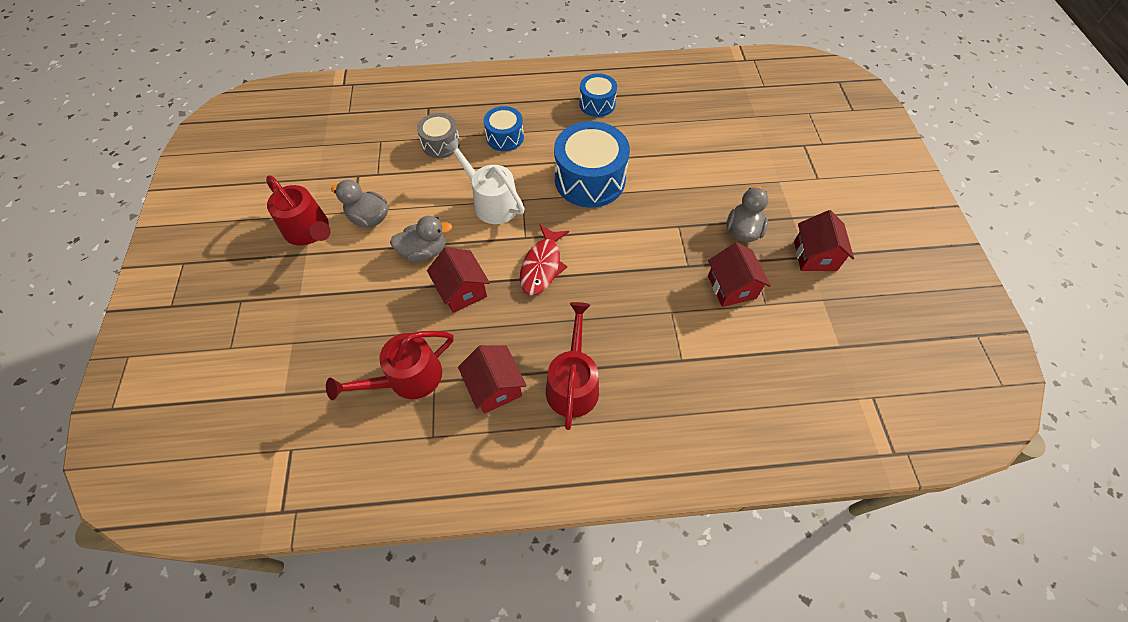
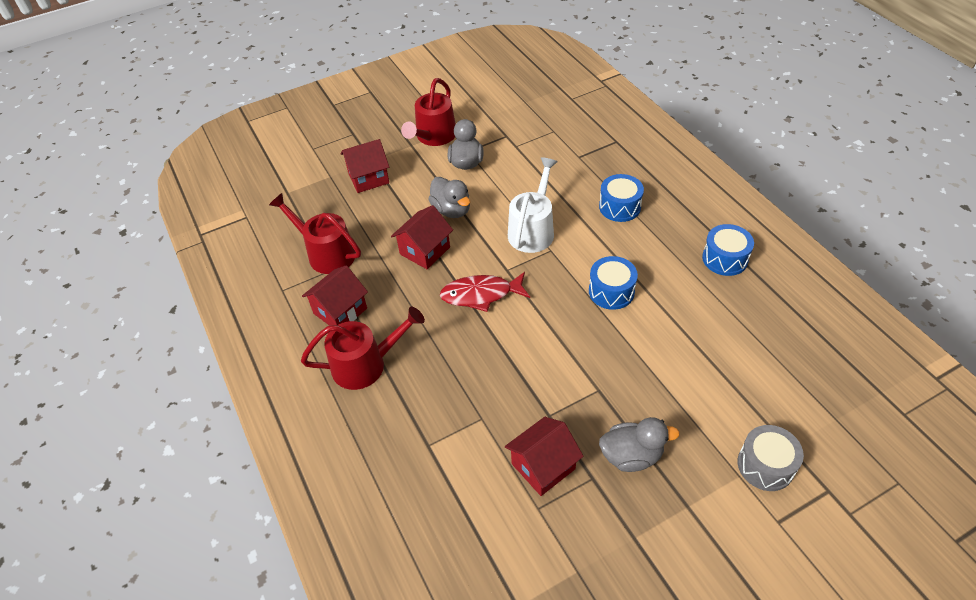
camera: 70 degrees right, 10 degrees down
grey drum [417,113,460,158] -> grey drum moved to [738,425,804,491]
blue drum [554,121,630,208] -> blue drum [589,256,638,310], size x0.56
red house [794,210,854,271] -> red house moved to [340,139,389,193]

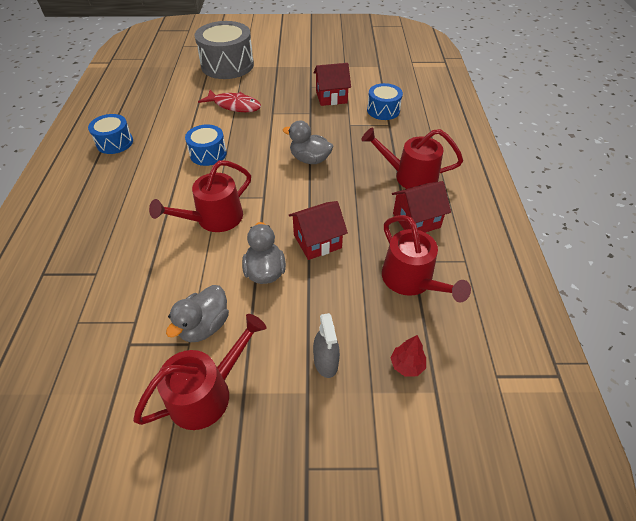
camera: 155 degrees left, 0 degrees up
red house [340,139,389,193] -> grey spray bottle [313,313,340,378]
red fish [440,272,530,312] -> red fish moved to [198,90,261,112]
white watering can [508,157,558,253] -> red watering can [149,160,251,232]
blue drum [599,174,644,222] -> blue drum moved to [367,83,403,120]
grey duck [599,417,680,472] -> grey duck moved to [283,120,333,164]
grey drum [738,425,804,491] -> grey drum [195,21,254,79], size x1.79
none -> red tree [390,335,426,377]

